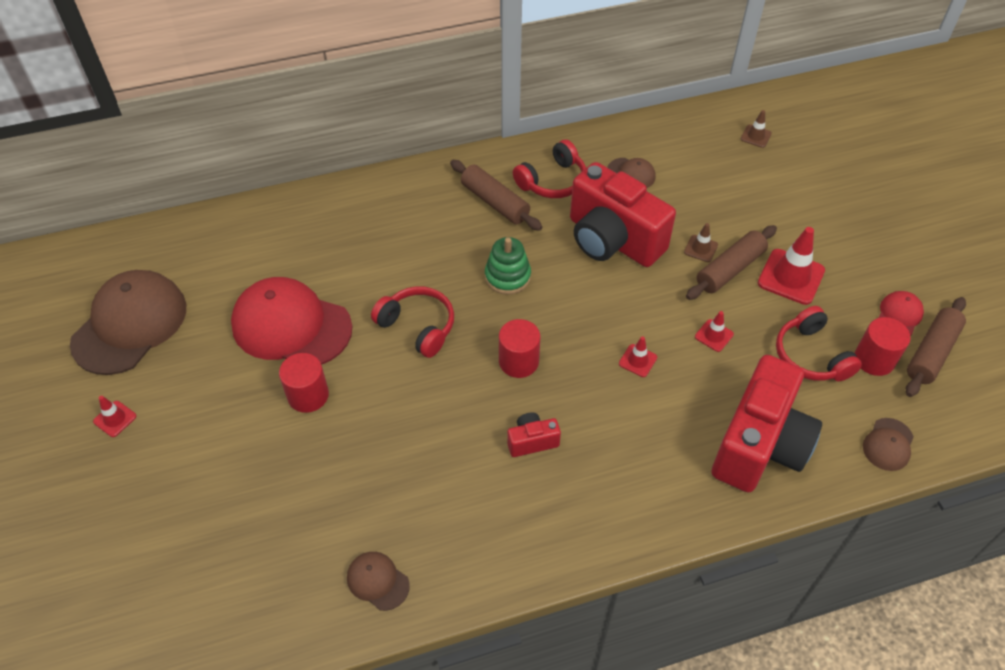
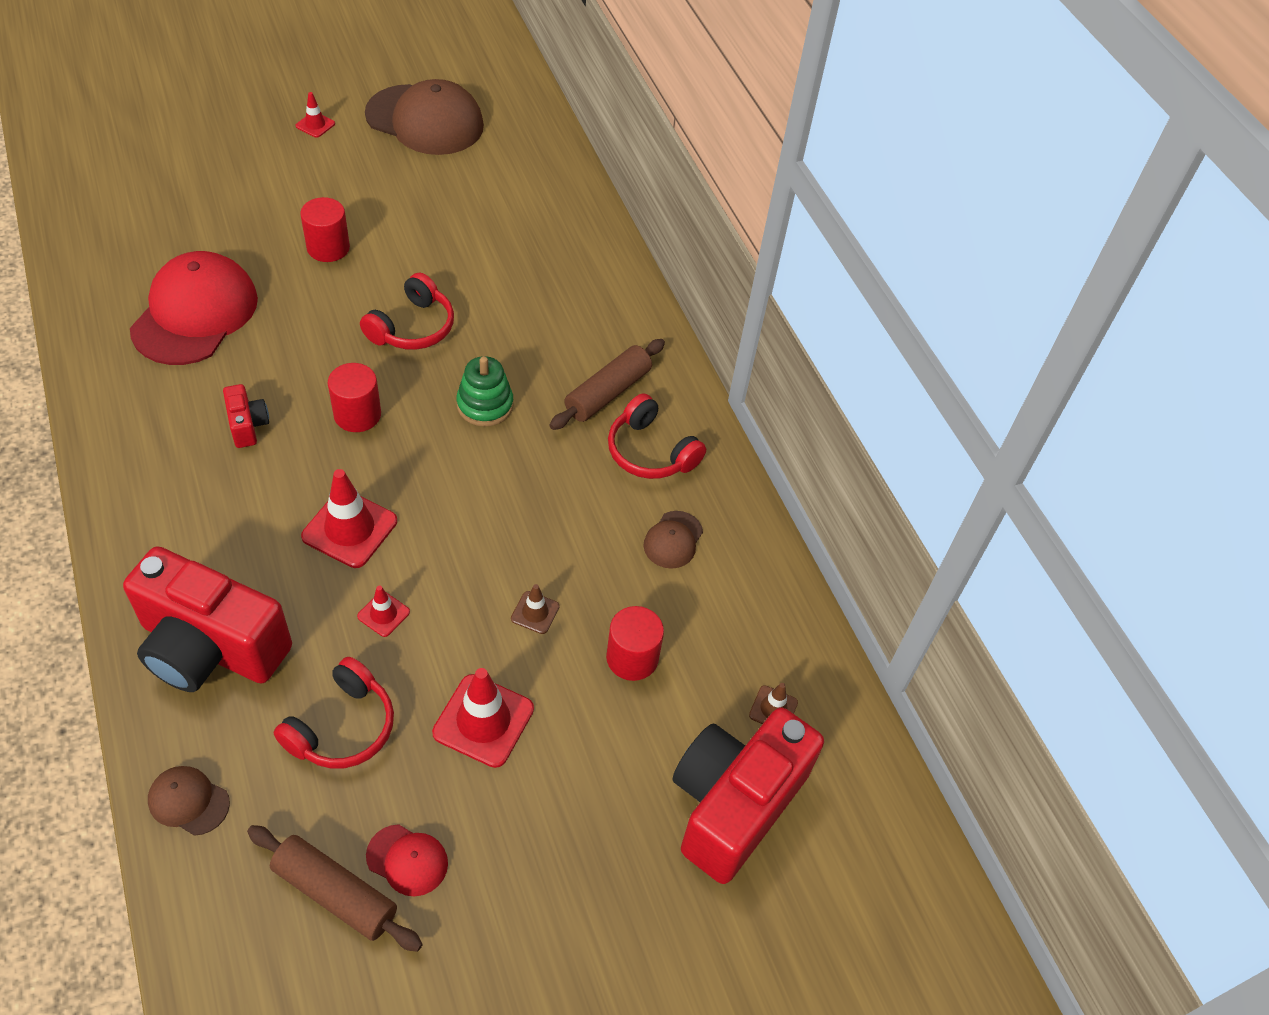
camera: 80 degrees right, 0 degrees up
red cap [231,277,352,365] -> red cap moved to [130,251,258,365]
brown cap [347,552,410,611] -> none
red camera [570,162,676,267] -> red camera moved to [673,707,824,884]
red traffic cone [619,336,657,377] -> red traffic cone [301,469,397,568], size x1.92
brown rolling pin [686,225,777,300] -> none
red headphones [776,306,862,381] -> red headphones turned 150 degrees clockwise [273,657,394,769]
red cylinder [855,317,911,376] -> red cylinder moved to [606,606,664,681]

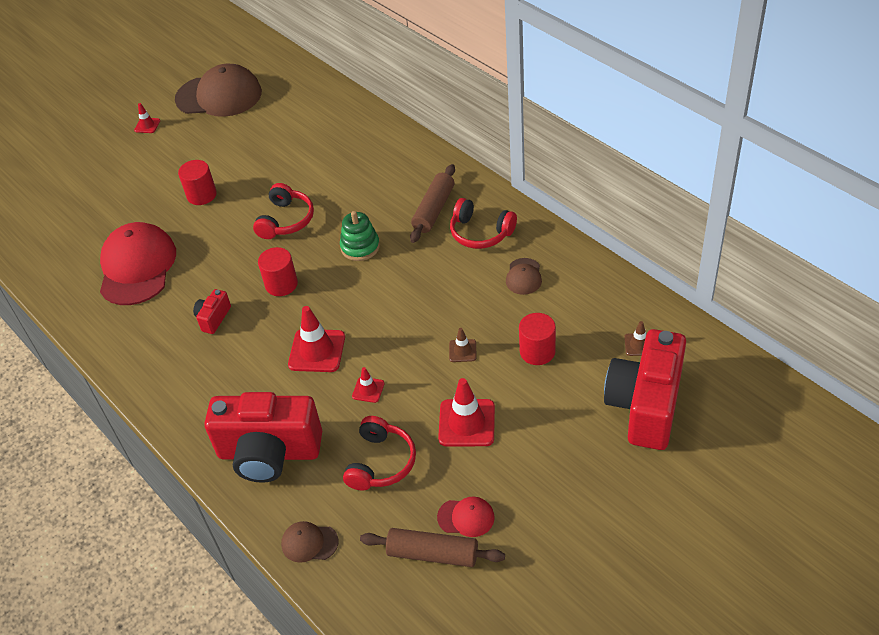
camera: 10 degrees left, 5 degrees down
red camera [223,384,269,448] -> red camera turned 120 degrees counterclockwise [193,289,231,334]

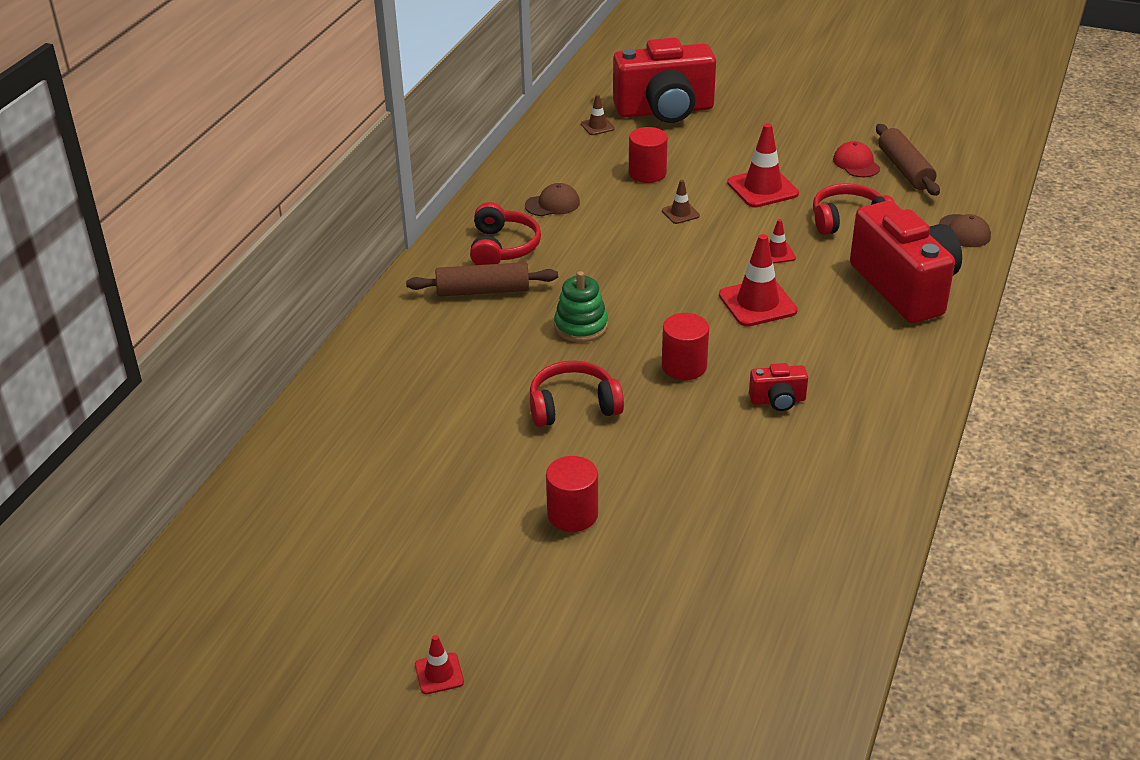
camera: 120 degrees left, 10 degrees down
red cap [100,222,176,305] -> none
brown cap [175,64,262,117] -> none

